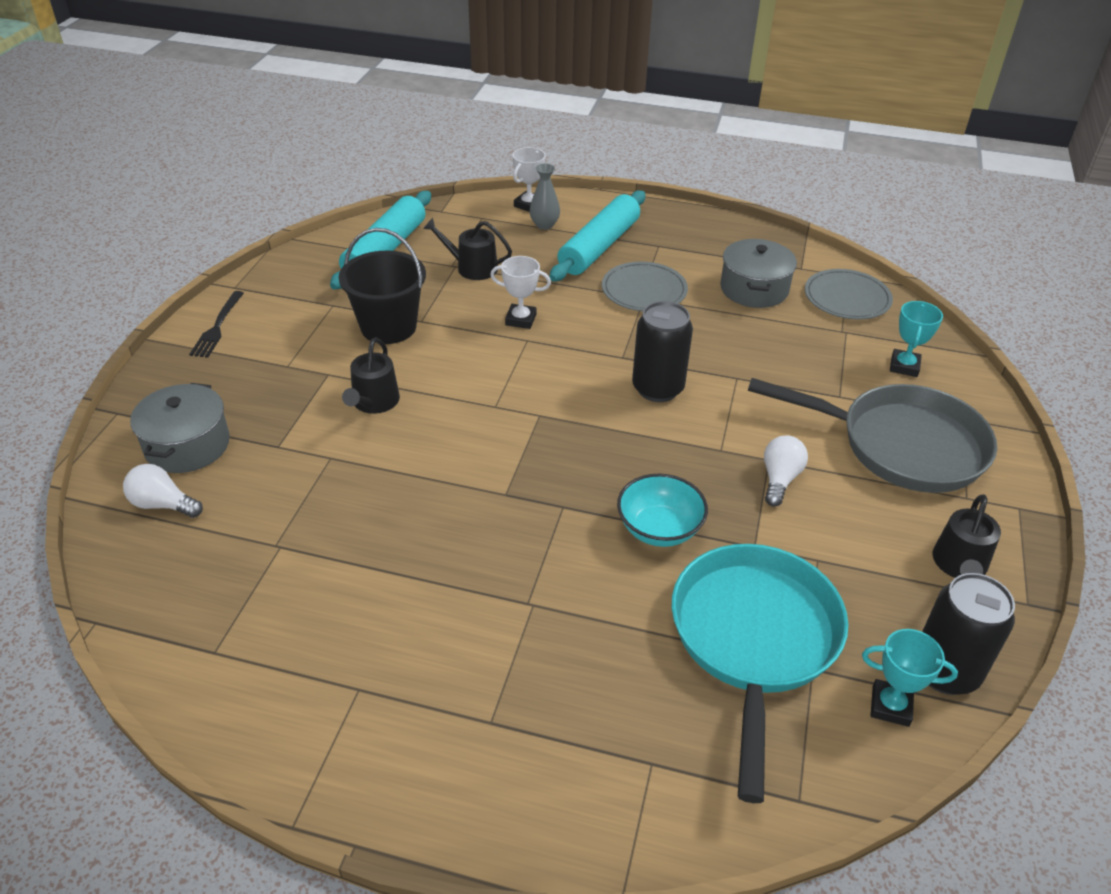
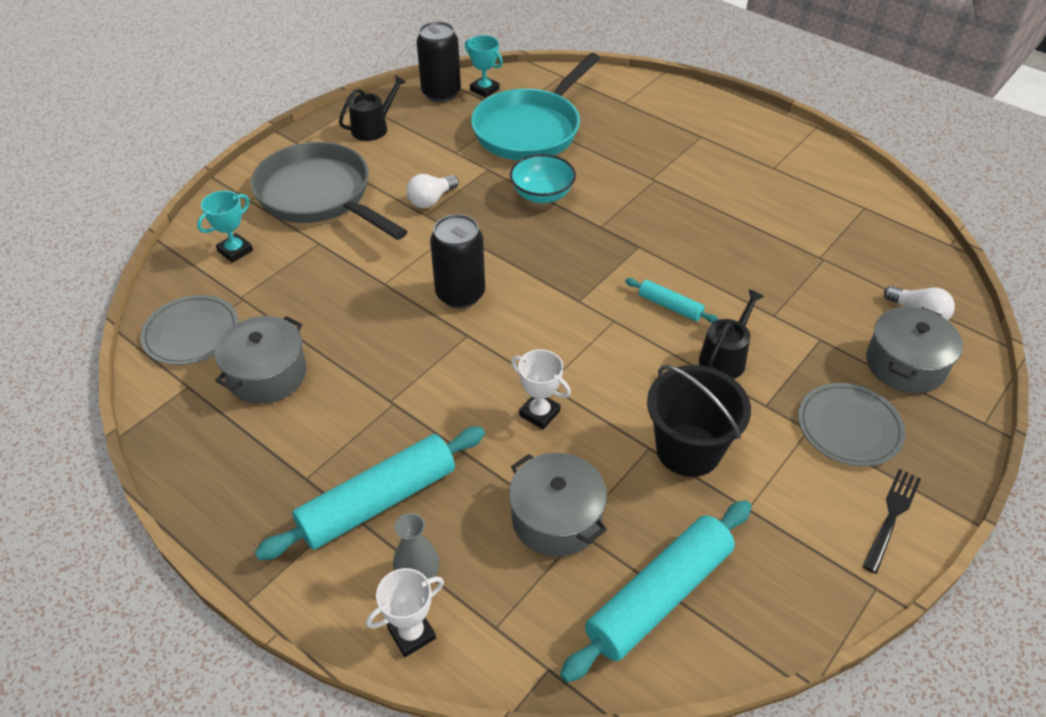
camera: 155 degrees left, 5 degrees up
black watering can [423,218,512,280] -> grey pot [509,453,607,557]
grey plate [602,261,688,311] -> grey plate moved to [798,383,906,467]
none -> turquoise rolling pin [625,278,719,323]

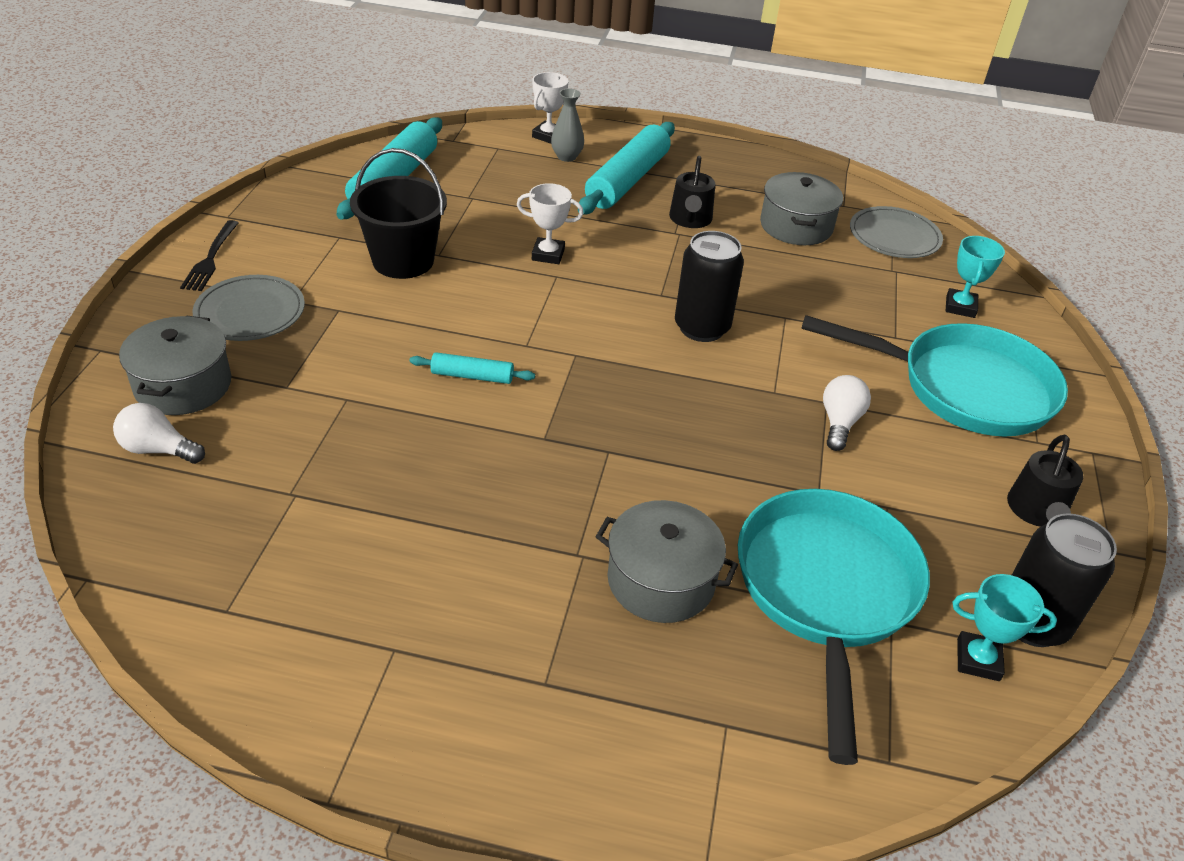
camera: 150 degrees right, 5 degrees down
grey pan [251,142,408,240] -> turquoise pan [801,315,1068,437]
grey pot [509,453,607,557] -> grey pot moved to [596,500,738,623]
turquoise bowl [510,154,576,203] -> none
black watering can [699,289,764,379] -> black watering can moved to [669,156,715,228]

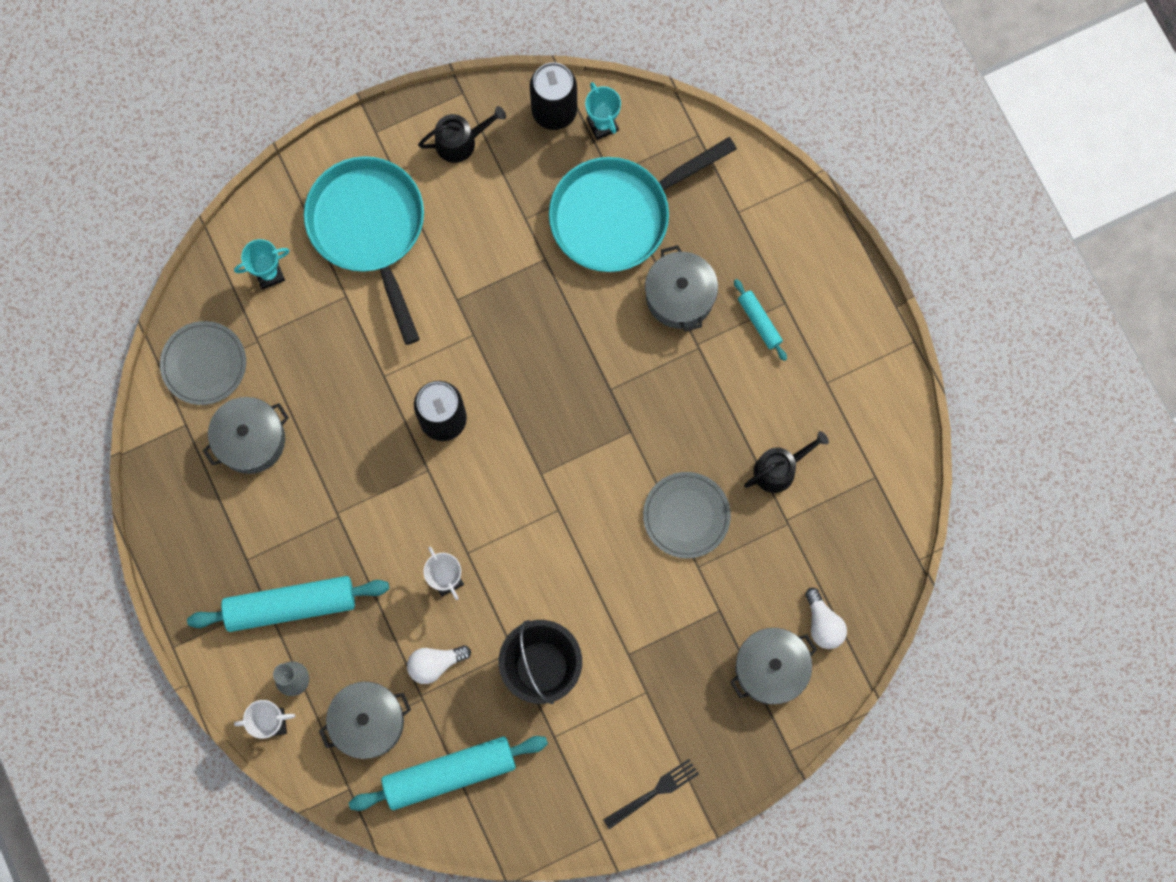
camera: 125 degrees left, 35 degrees up
grey plate [192,275,305,341] -> grey plate moved to [643,472,731,558]
turquoise rolling pin [410,352,535,384] -> turquoise rolling pin moved to [734,279,787,361]
black watering can [669,156,715,228] -> black watering can moved to [744,431,829,493]
white light bulb [823,375,871,451] -> white light bulb moved to [407,645,471,684]
none -> grey pot [319,682,411,759]

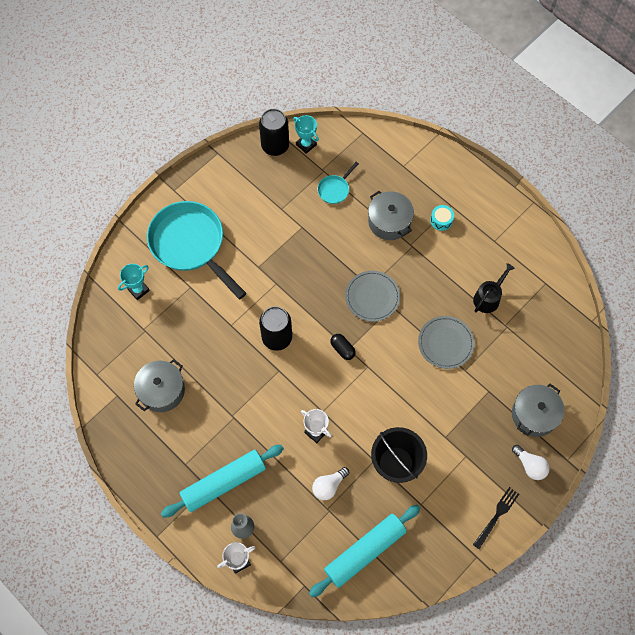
camera: 20 degrees left, 10 degrees down
grey plate [160,321,246,405] -> grey plate moved to [345,271,400,322]
grey pot [319,682,411,759] -> none
black watering can [418,106,506,163] -> none
turquoise pan [549,137,737,272] -> turquoise pan [317,162,359,204], size x0.43
turquoise rolling pin [734,279,787,361] -> turquoise drum [430,205,454,231]
white light bulb [805,588,847,649] -> white light bulb moved to [512,445,550,480]
none -> black capsule [330,334,356,360]

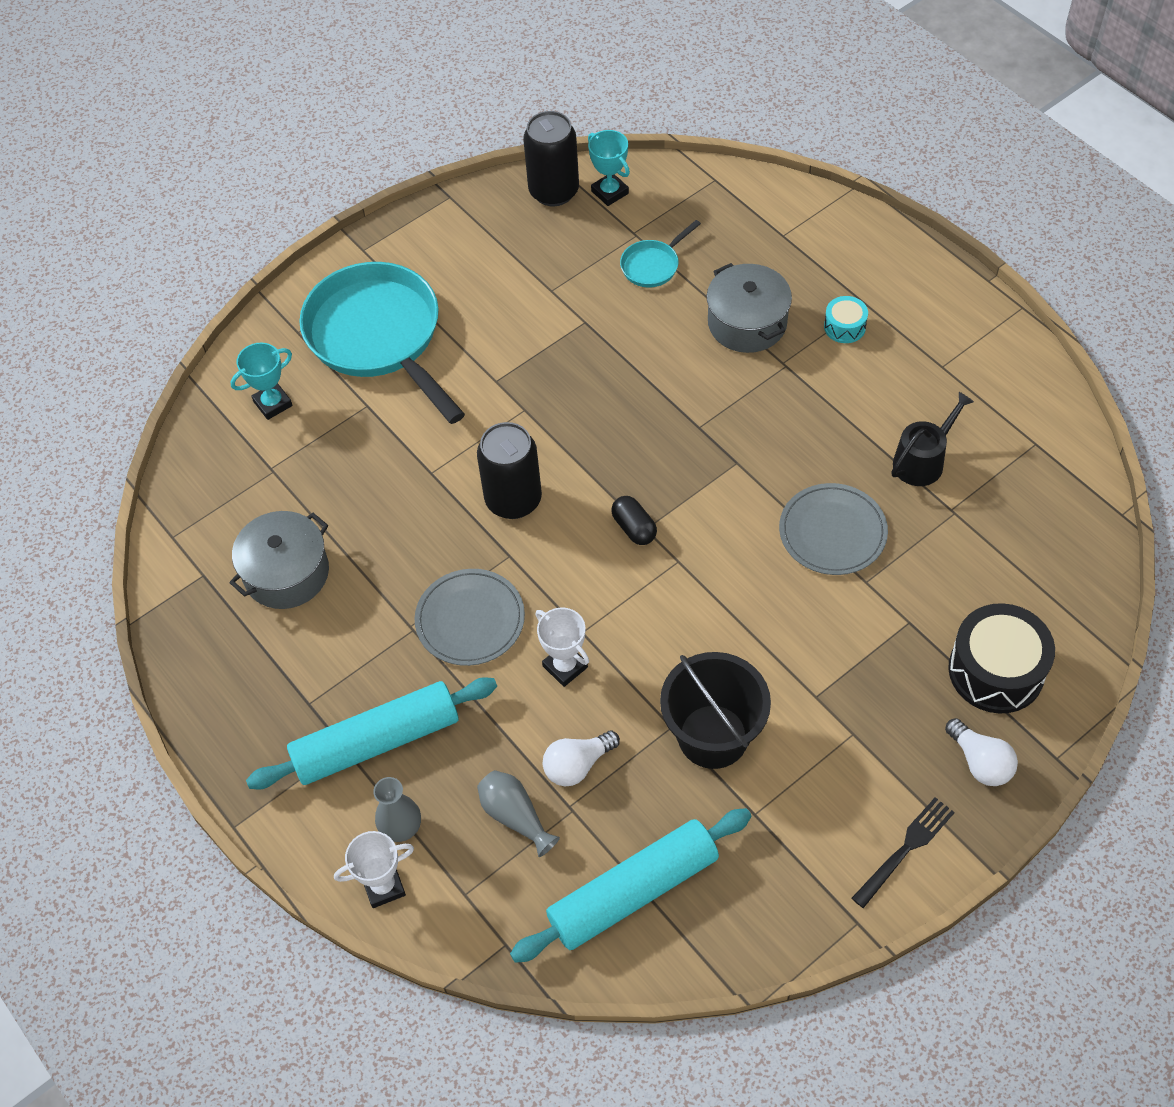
camera: 10 degrees right, 10 degrees down
grey plate [345,271,400,322] -> grey plate moved to [414,569,525,666]
grey pot [512,384,565,437] -> black drum [948,603,1055,713]
none -> grey vase [477,770,560,857]

